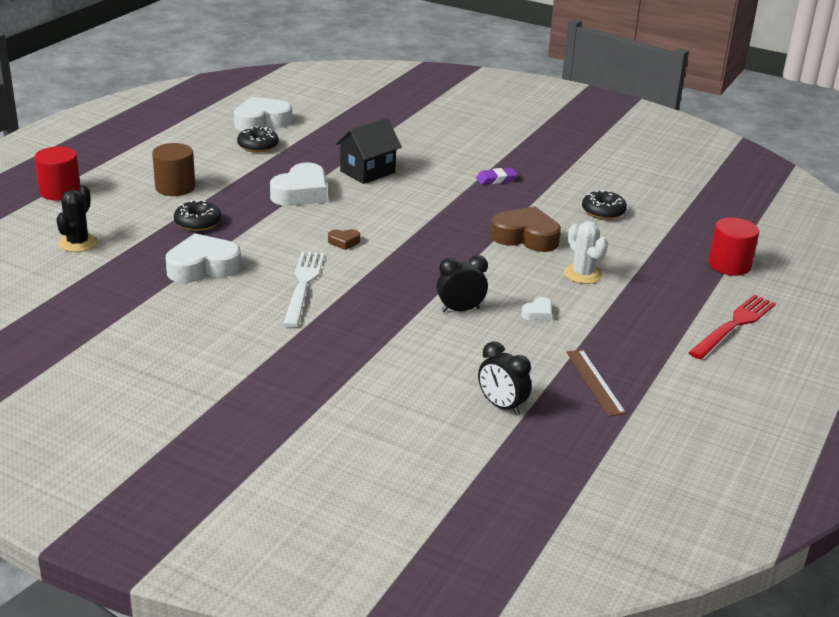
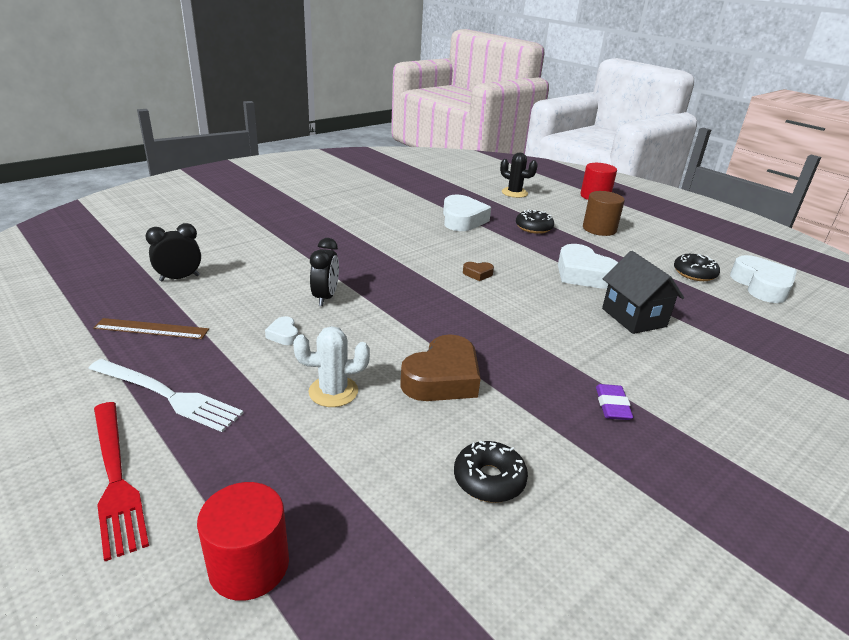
camera: 110 degrees right, 0 degrees up
white fork [283,251,324,327] -> white fork moved to [88,359,243,432]
brown heart [328,229,360,250] -> brown heart turned 105 degrees counterclockwise [463,262,494,281]

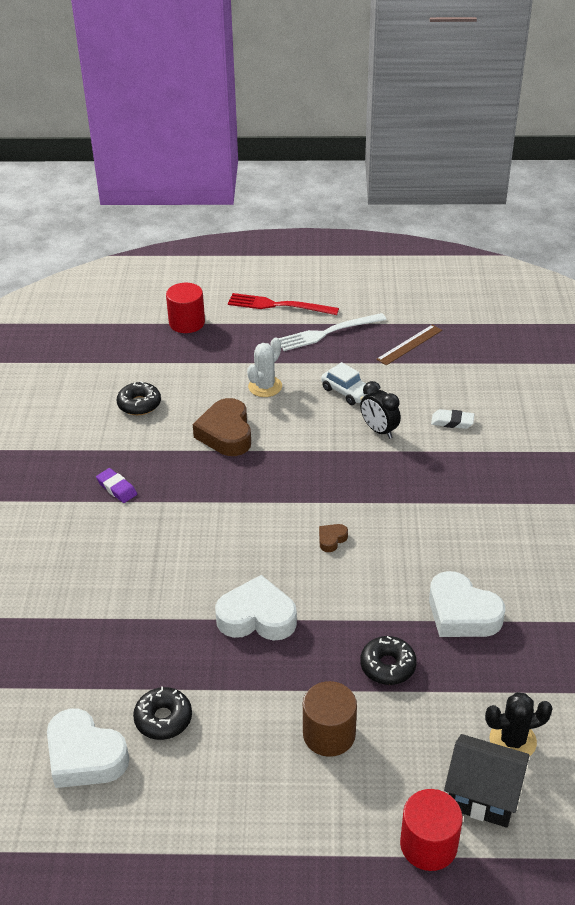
camera: 135 degrees right, 10 degrees up
black clock [146,223,201,282] -> none
white heart [265,316,298,345] -> white car [321,362,367,405]
black house [602,251,684,334] -> black house moved to [444,734,530,828]
none -> white eraser [431,409,475,429]

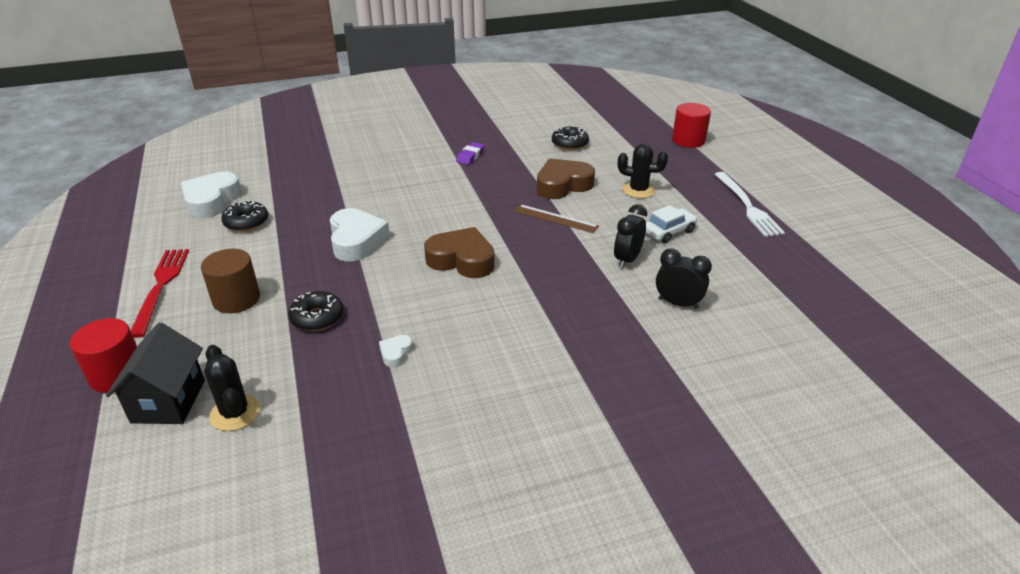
camera: 70 degrees right, 5 degrees down
red fork [228,293,339,315] -> red fork moved to [131,249,189,338]
white cactus [247,338,282,397] -> black cactus [618,144,668,198]
white fork [278,313,386,351] -> white fork turned 150 degrees counterclockwise [714,172,785,237]
brown heart [319,524,348,552] -> brown heart [424,227,495,278], size x2.20
white car [321,362,367,405] -> white car turned 150 degrees counterclockwise [646,205,697,244]
brown ruler [376,325,442,365] -> brown ruler moved to [514,204,599,233]
white heart [429,571,505,637] -> white heart [379,335,413,367], size x0.45
white eraser [431,409,475,429] -> black clock [656,249,712,309]

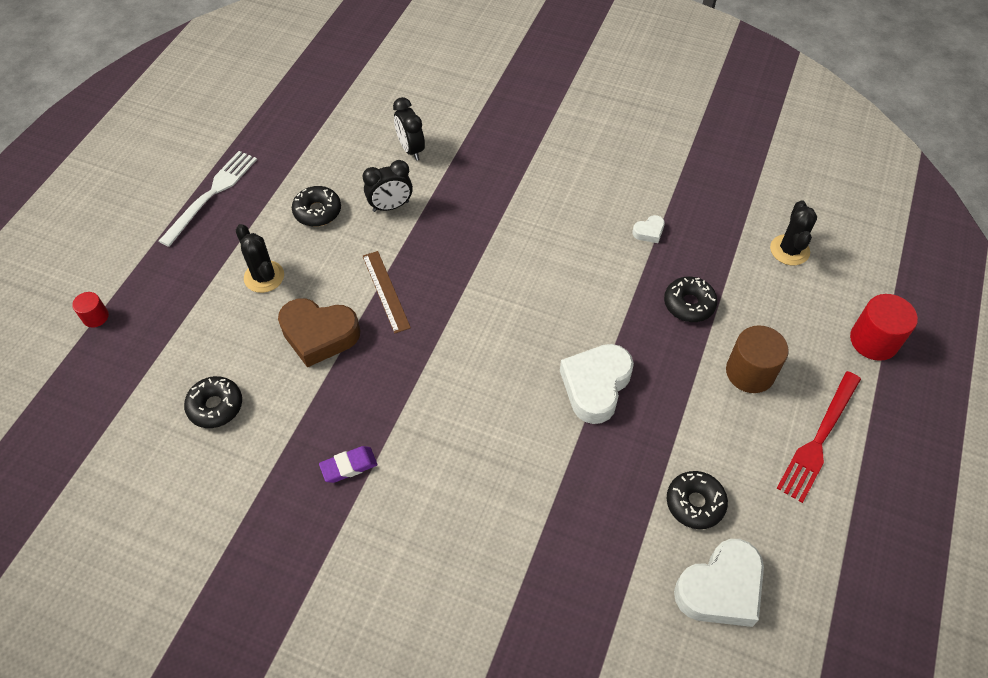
camera: 140 degrees left, 20 degrees up
black house [106,322,205,424] -> none
brown heart [424,227,495,278] -> none
white car [646,205,697,244] -> black donut [292,186,341,227]
red cylinder [672,103,711,148] -> red cylinder [72,292,109,328], size x0.55

